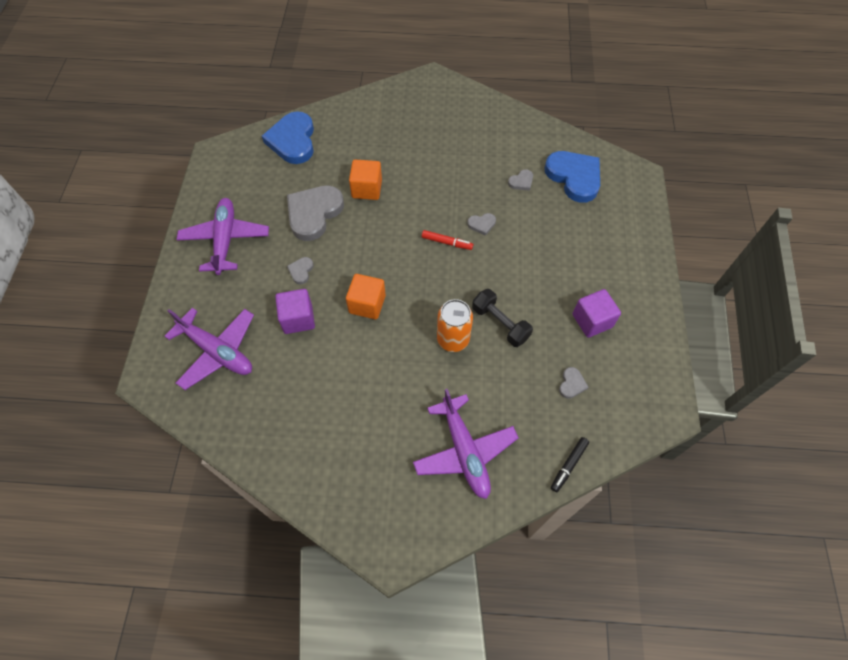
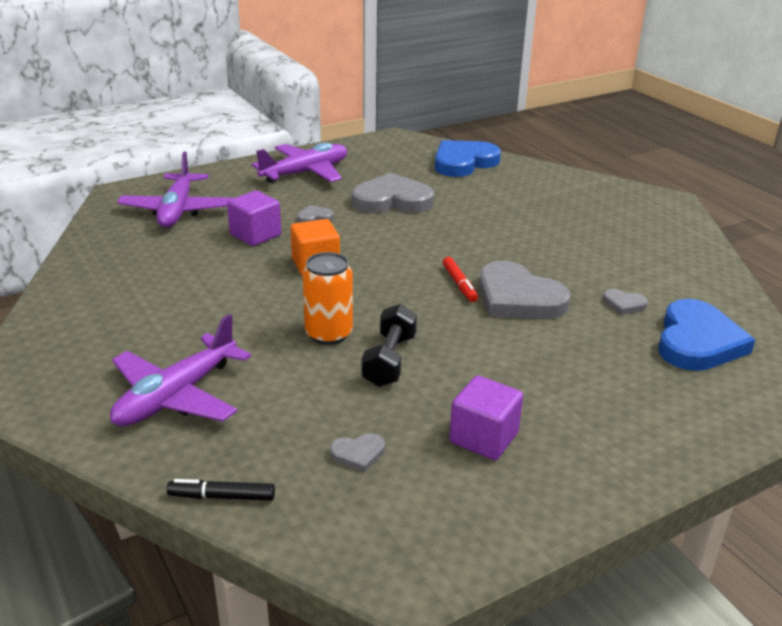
camera: 55 degrees right, 30 degrees down
orange cube [349,160,382,200] -> none
grey heart [467,213,496,236] -> grey heart [479,261,570,319], size x2.30

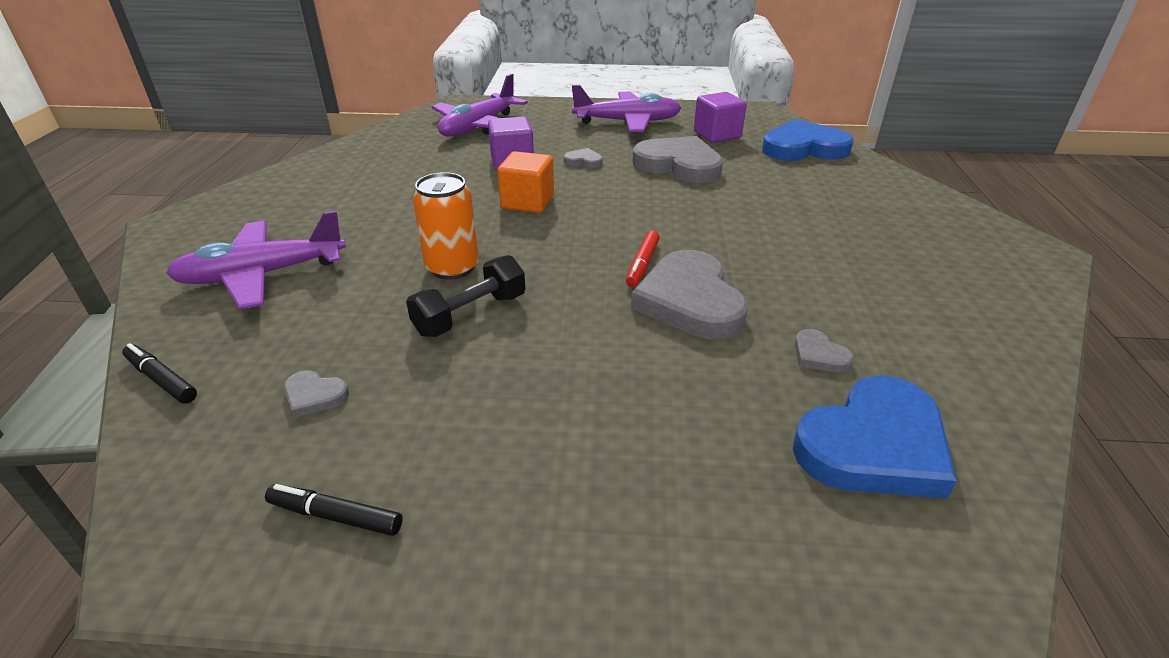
camera: 35 degrees right, 5 degrees up
purple cube [449,375,523,460] -> purple cube moved to [694,92,747,143]
none -> black marker [265,484,403,536]

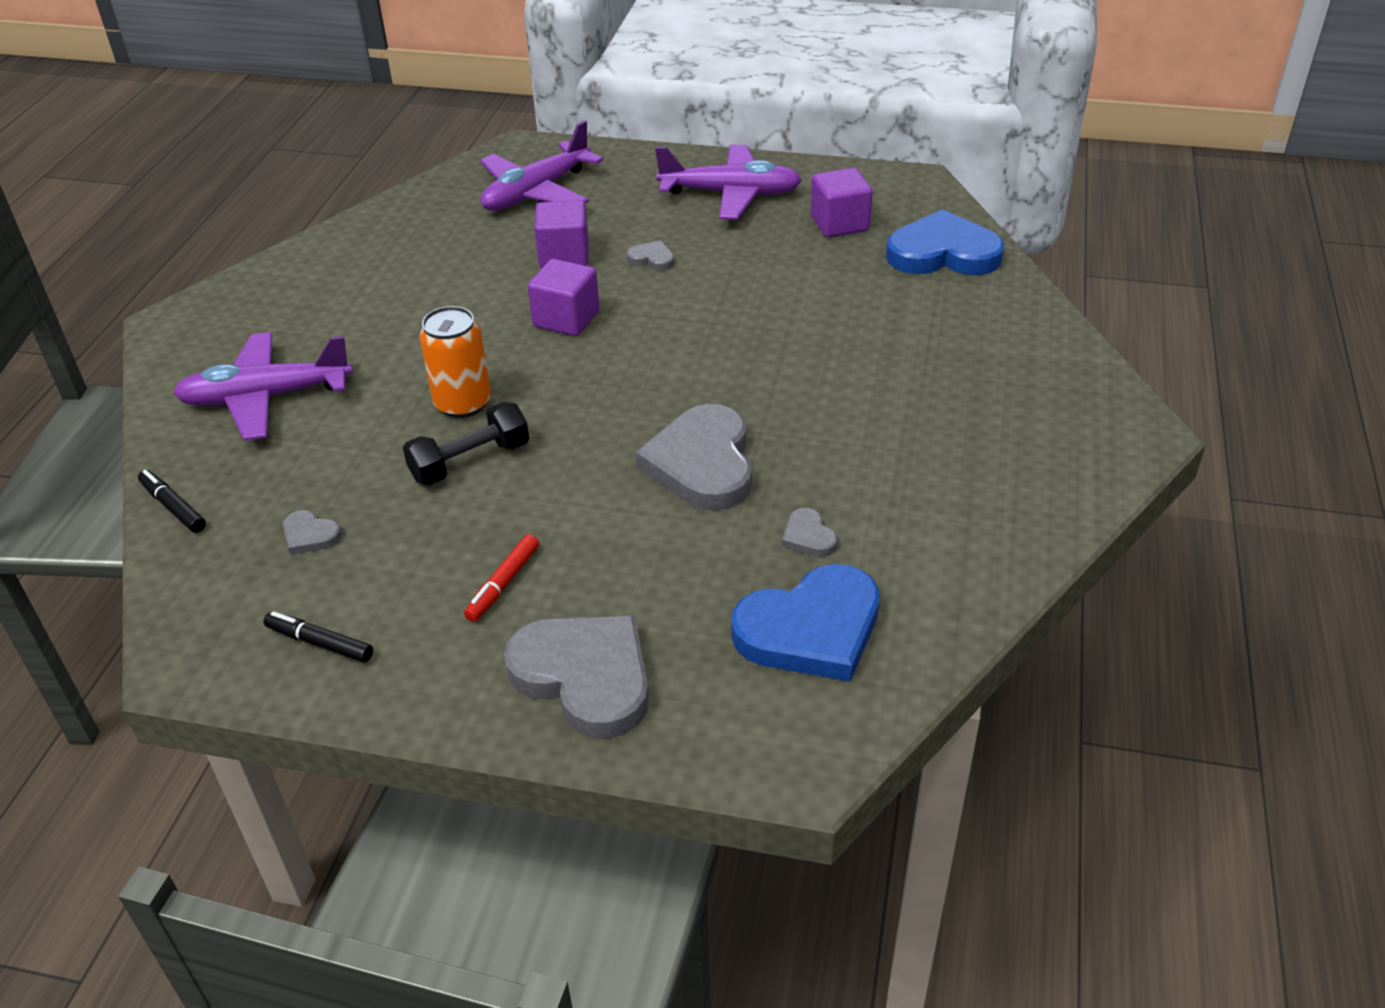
camera: 10 degrees right, 5 degrees up
orange cube [497,151,554,213] -> purple cube [528,259,599,336]
red marker [626,231,660,287] -> red marker moved to [464,534,539,622]
grey heart [632,136,723,183] -> grey heart moved to [504,616,649,739]

